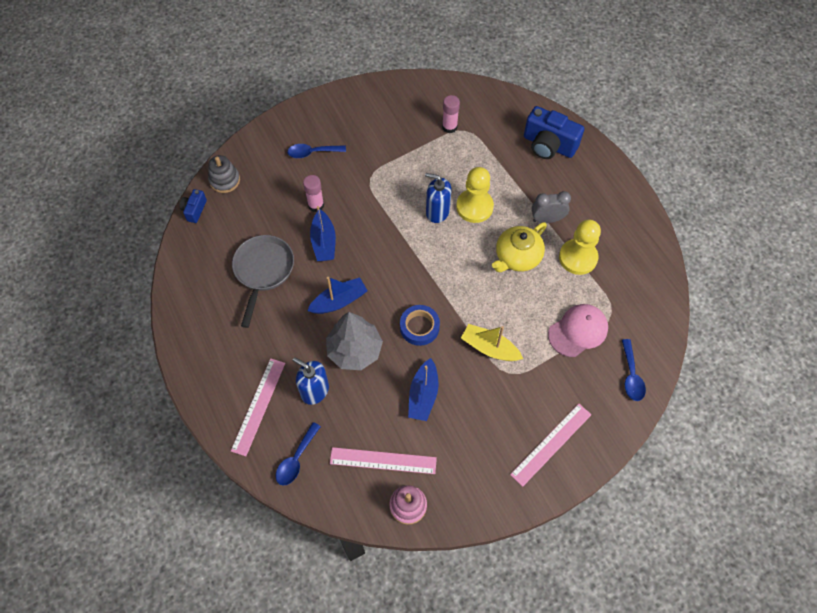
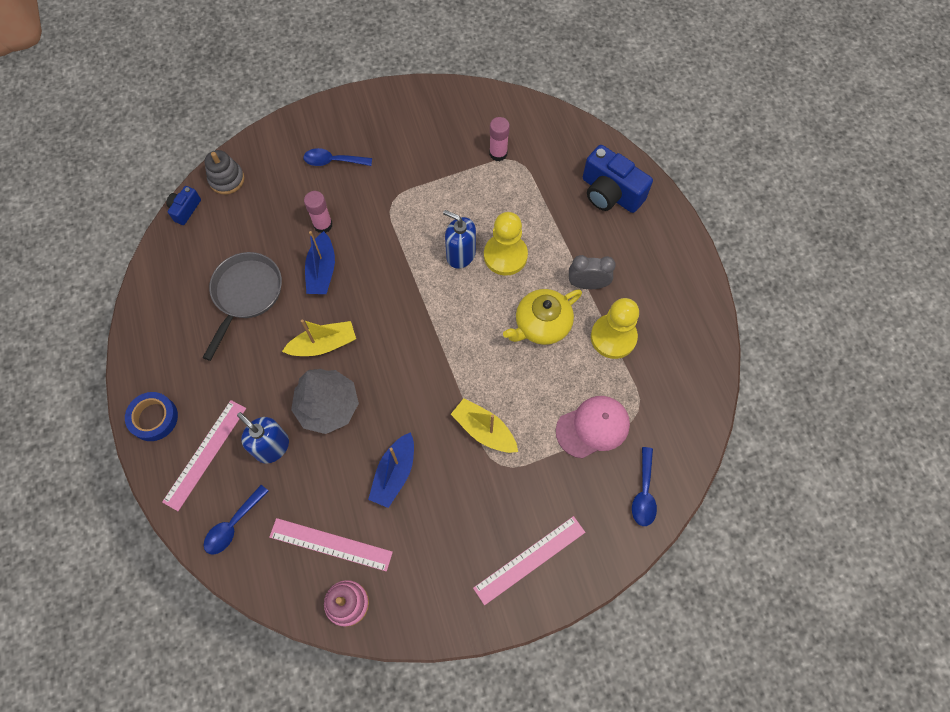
camera: 10 degrees right, 5 degrees up
blue boat [307,277,368,314] -> yellow boat [282,319,356,356]
blue tape [400,305,440,346] -> blue tape moved to [125,392,178,441]

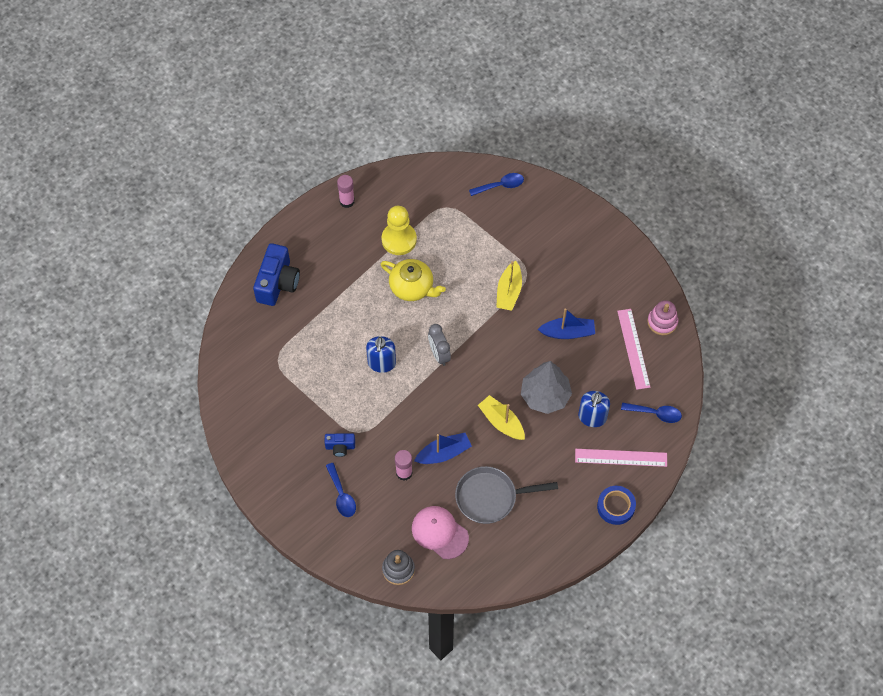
camera: 115 degrees left, 5 degrees down
blue camera [166,186,201,225] -> blue camera moved to [325,433,355,457]
pink ruler [473,516,585,605] -> none
yellow pawn [484,212,528,276] -> none
pink glue stick [489,117,510,162] -> pink glue stick moved to [337,175,355,208]
pink cap [556,396,630,459] -> pink cap moved to [412,506,469,559]
grey clock [569,255,616,289] -> grey clock moved to [428,324,451,366]

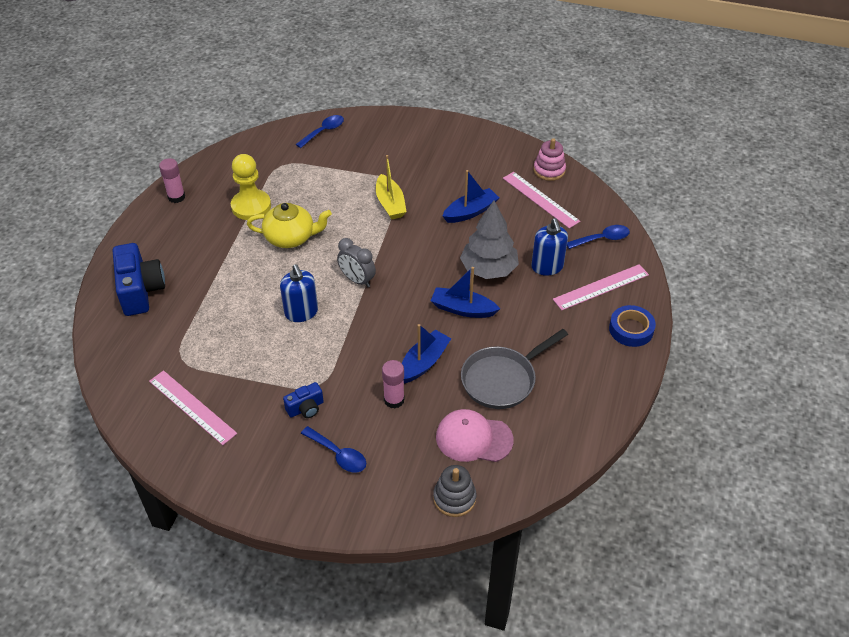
camera: 30 degrees left, 15 degrees down
yellow boat [478,395,525,440] -> blue boat [431,267,500,318]
none -> pink ruler [149,370,237,445]

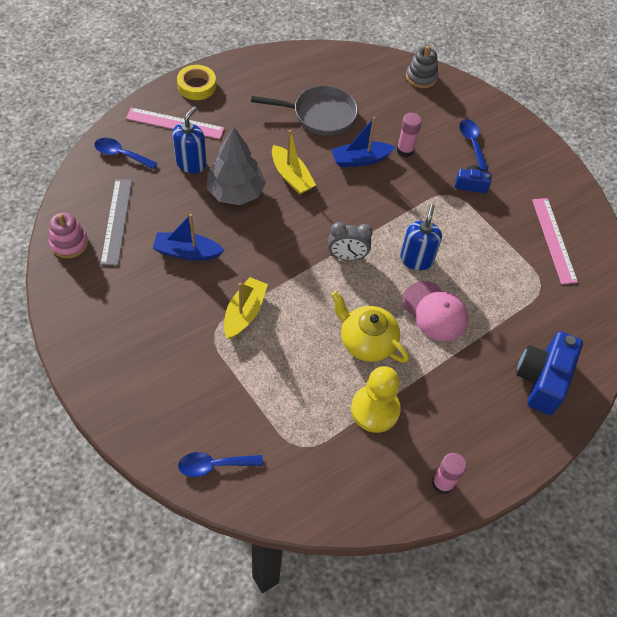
camera: 145 degrees left, 10 degrees up
grey clock [337,238,376,287] -> grey clock turned 105 degrees clockwise [328,222,373,260]
blue boat [431,267,500,318] -> yellow boat [272,130,316,195]
pink cap [436,409,514,462] -> pink cap moved to [402,281,469,341]
pink ruler [503,172,580,229] -> grey ruler [100,179,132,266]
blue tape [609,305,656,347] -> yellow tape [177,65,216,100]

